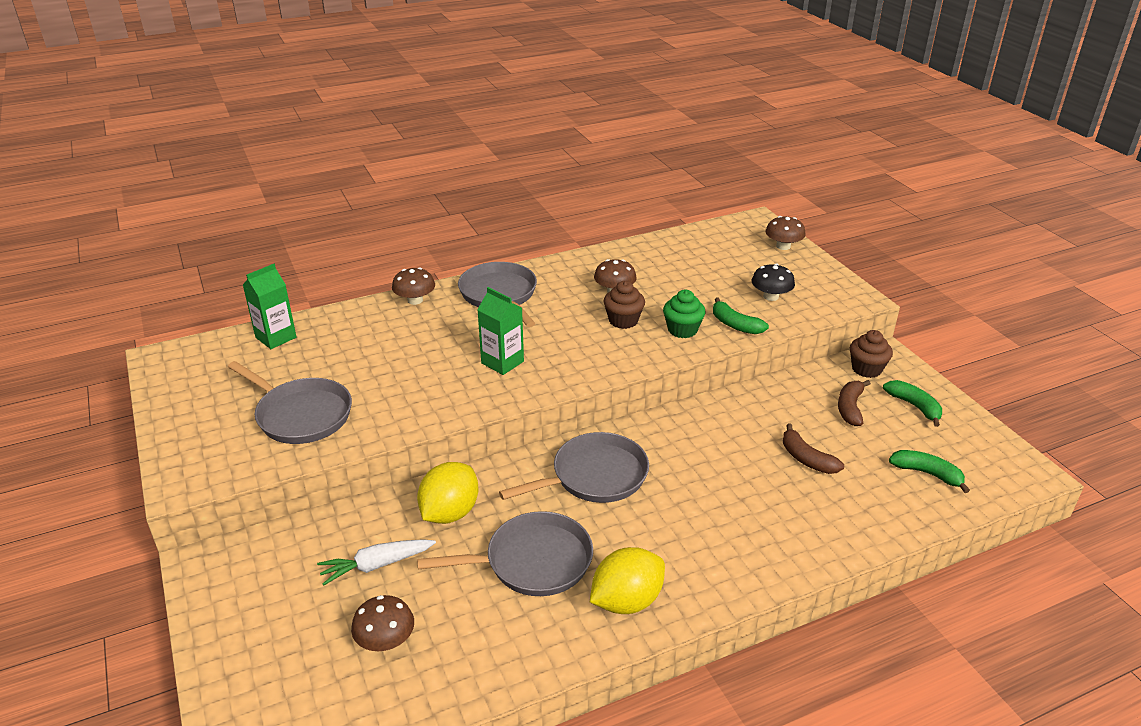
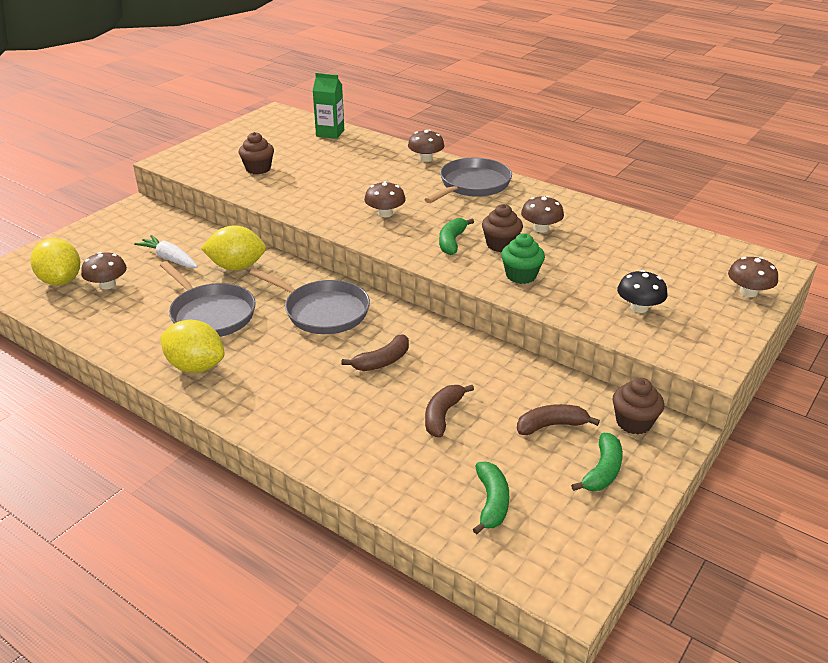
camera: 60 degrees right, 0 degrees up
grey pan [228,361,352,444] -> brown cupcake [239,132,274,174]
green carton [477,287,524,375] -> brown mushroom [364,181,406,217]
green banana [713,297,769,334] -> green banana moved to [439,218,474,255]
none -> yellow lemon [31,238,80,286]
none -> brown banana [342,334,409,371]

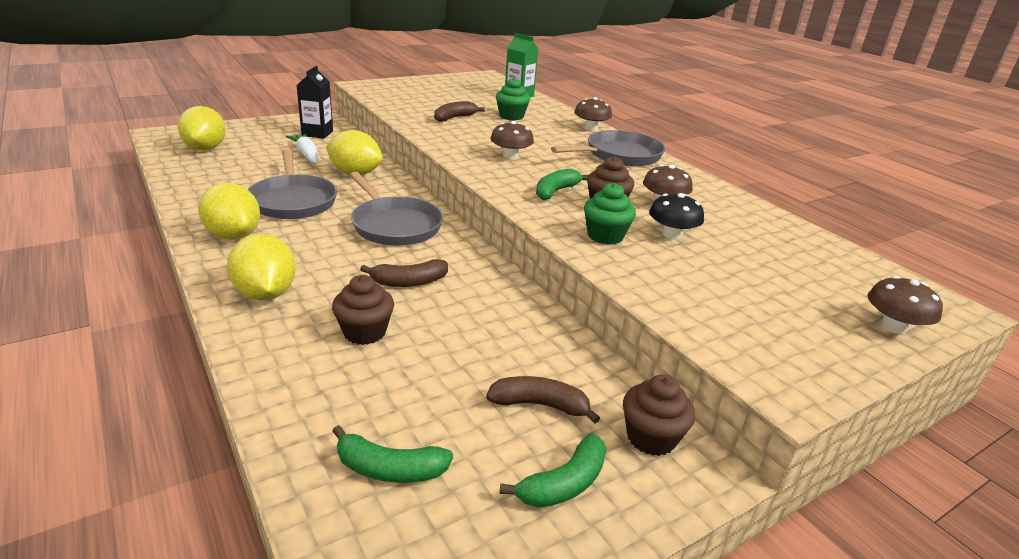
camera: 20 degrees right, 5 degrees down
brown mushroom [81,252,127,289] -> none
brown cupcake [239,132,274,174] -> brown cupcake moved to [332,275,394,345]
brown banana [425,385,474,437] -> brown banana moved to [434,101,485,122]
green banana [473,461,509,534] -> green banana turned 75 degrees clockwise [333,425,453,483]
black mushroom [617,270,667,313] -> black mushroom moved to [649,193,704,239]
none -> yellow lemon [227,234,296,301]
none -> black carton [296,66,333,139]
none -> green cupcake [496,78,530,120]

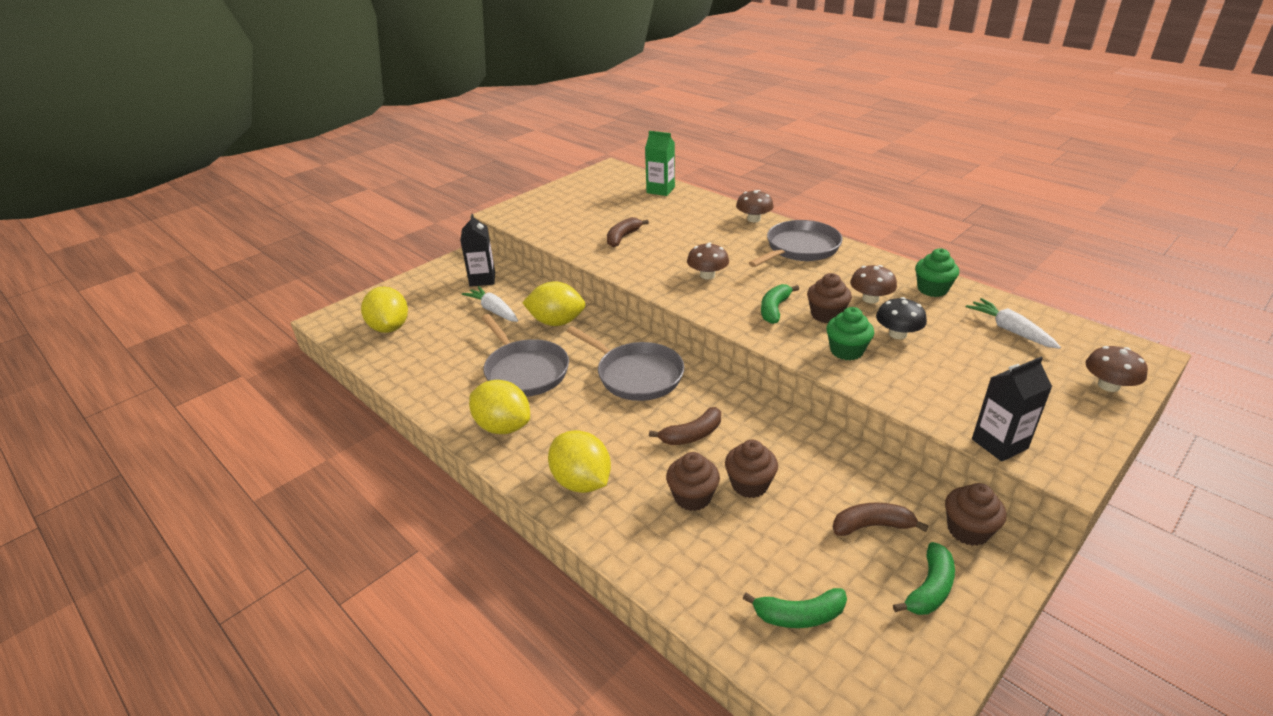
camera: 10 degrees left, 5 degrees up
green cupcake [496,78,530,120] -> green cupcake moved to [915,248,959,297]
none -> brown cupcake [725,440,778,498]
none -> white carrot [966,298,1061,349]
none -> black carton [972,357,1052,462]

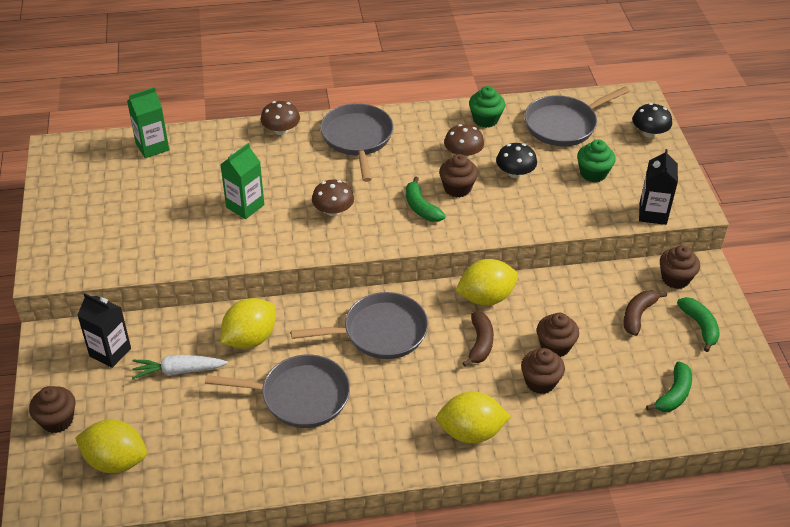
camera: 55 degrees left, 10 degrees up
yellow lemon [469,380,530,434] -> yellow lemon moved to [455,259,518,306]
brown banana [607,217,649,247] -> none
green cupcake [826,307,874,360] -> green cupcake moved to [577,139,616,182]
white carrot [966,298,1061,349] -> grey pan [525,86,630,147]
brown mushroom [1086,346,1148,392] -> black mushroom [633,103,672,138]
none -> brown cupcake [29,386,75,433]
none -> green carton [220,143,264,219]

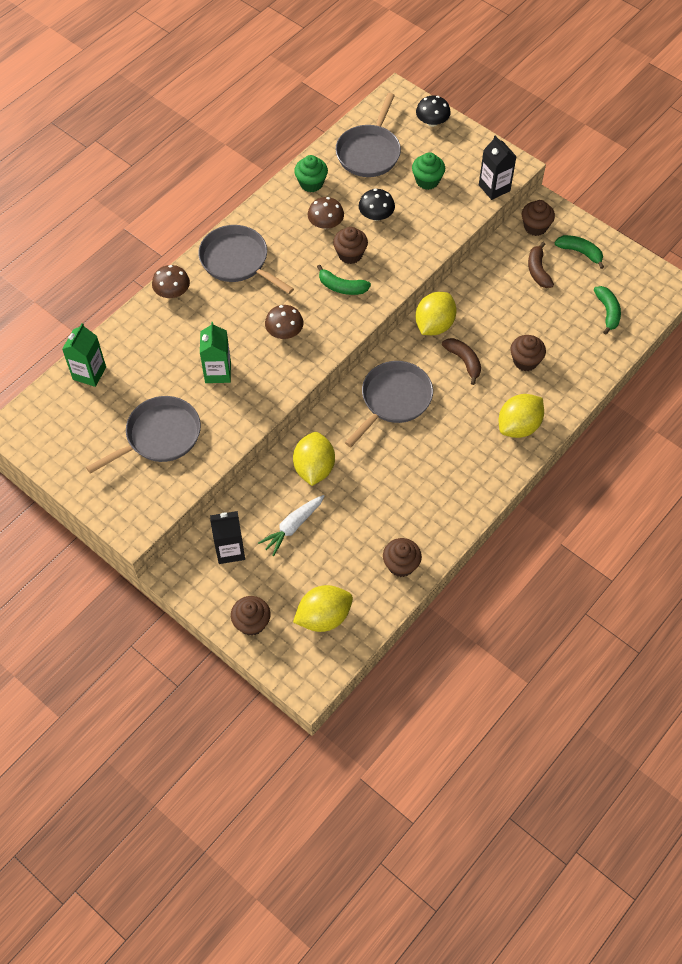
camera: 40 degrees left, 15 degrees up
grey pan [205,354,350,428] -> grey pan moved to [86,396,201,474]
brown cupcake [537,313,579,357] -> brown cupcake moved to [383,538,422,577]

